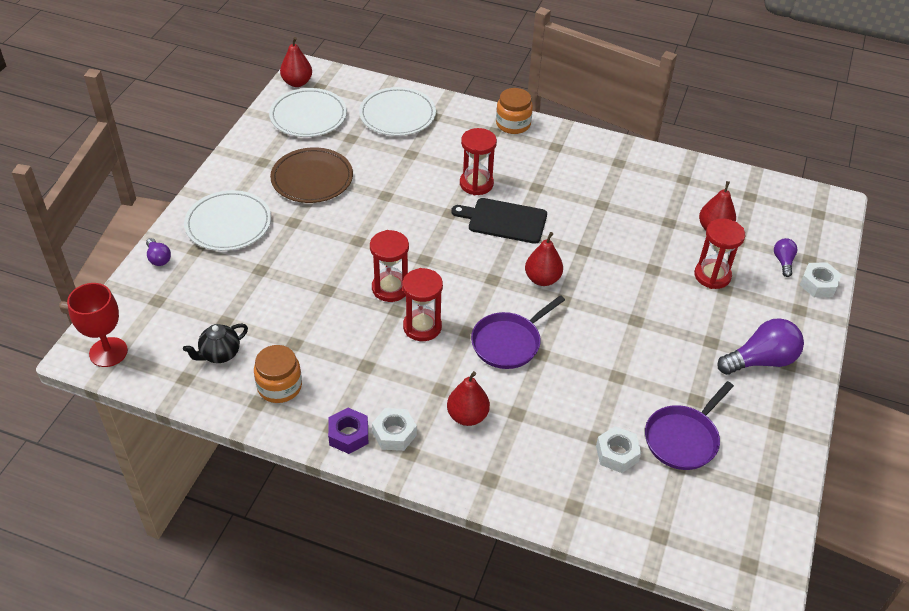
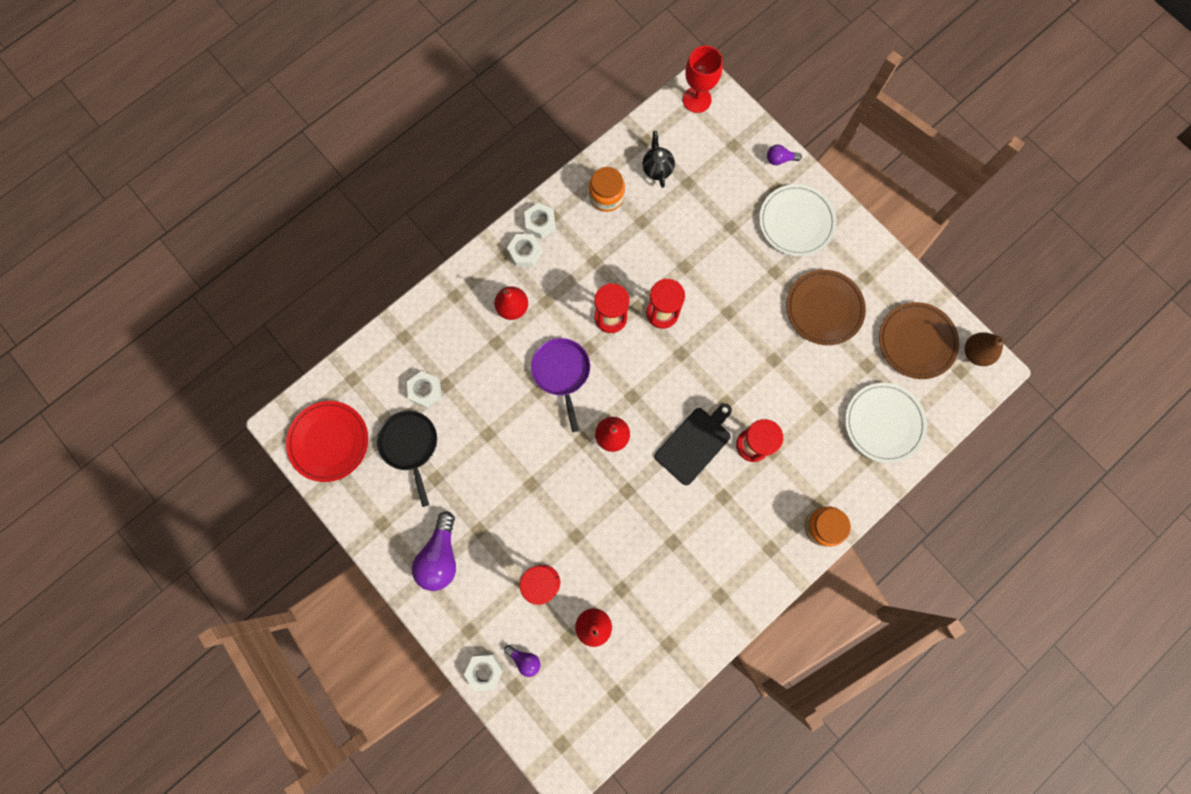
camera: 120 degrees right, 30 degrees up
white plate [269,88,347,137] -> brown plate [879,302,959,379]
red pear [280,37,312,87] -> brown pear [965,332,1005,366]
purple nut [328,408,368,454] -> white nut [524,203,556,239]
purple pan [645,381,734,470] -> black pan [377,411,437,507]
none -> red plate [286,401,368,482]

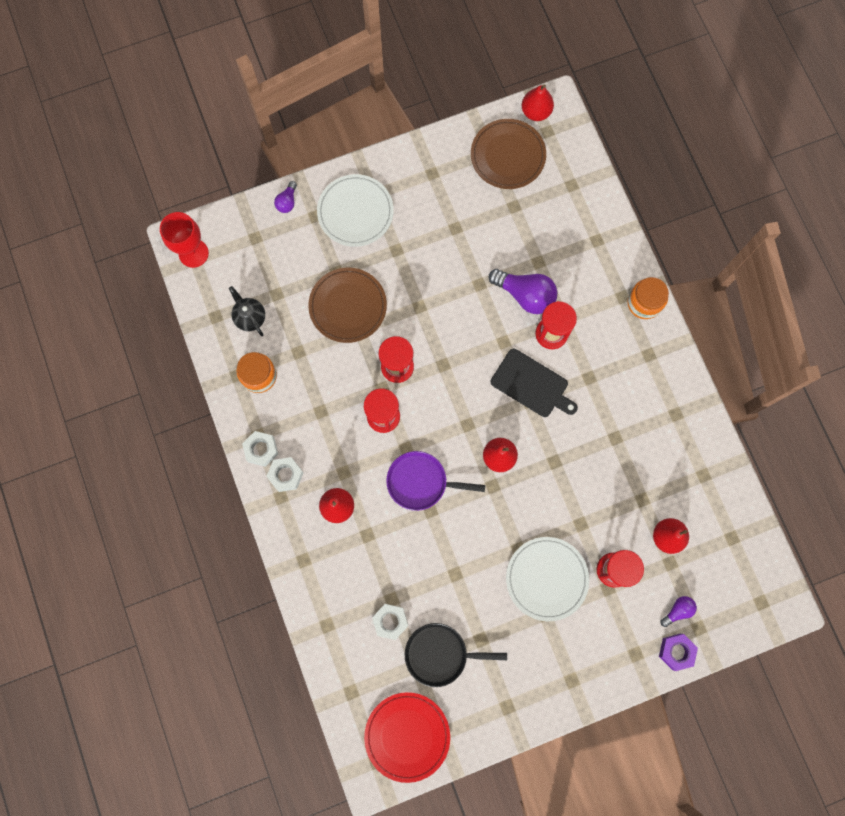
camera: 70 degrees left, 0 degrees up
purple light bulb [412,511,456,591] -> purple light bulb moved to [489,269,557,314]
white nut [464,653,504,691] -> purple nut [659,634,698,671]
black teapot [642,131,675,188] -> black teapot turned 45 degrees clockwise [229,286,265,336]
black cutting board [655,403,732,485] -> black cutting board turned 150 degrees clockwise [491,349,578,417]
brown plate [786,270,866,345] -> brown plate moved to [308,268,387,343]
white plate [845,383,927,463] -> white plate moved to [506,537,589,621]
brown pear [965,332,1005,366] -> red pear [522,84,554,121]

